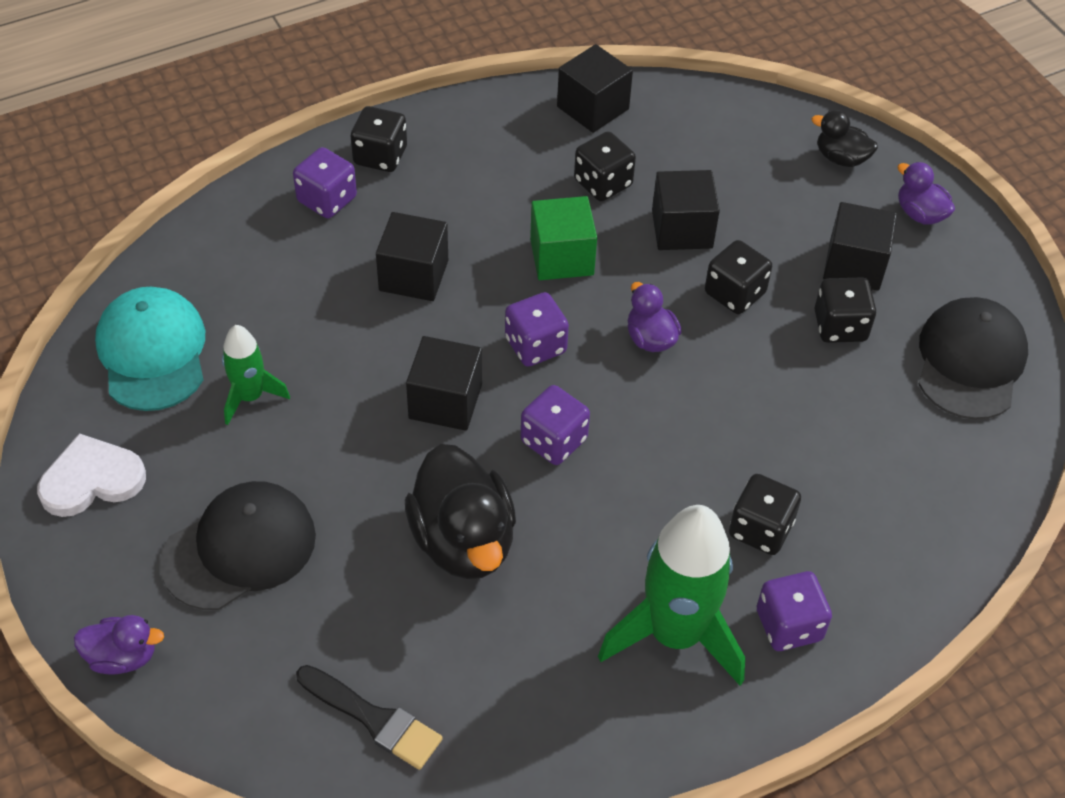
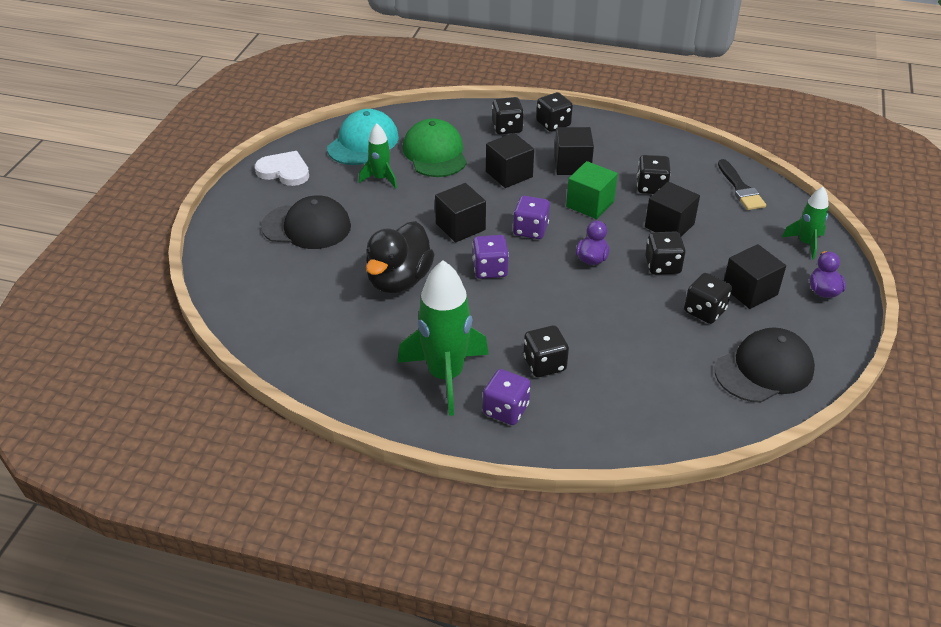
camera: 45 degrees right, 10 degrees down
purple duck [74,615,164,675] -> none
purple dice [293,147,357,218] -> black dice [492,97,524,134]
black brush [296,665,442,770] -> black brush moved to [718,159,766,210]
black cube [557,44,633,133] -> black cube moved to [554,127,594,175]
black duck [811,110,878,167] -> green rocket [782,187,829,259]
none -> green cap [403,118,467,177]

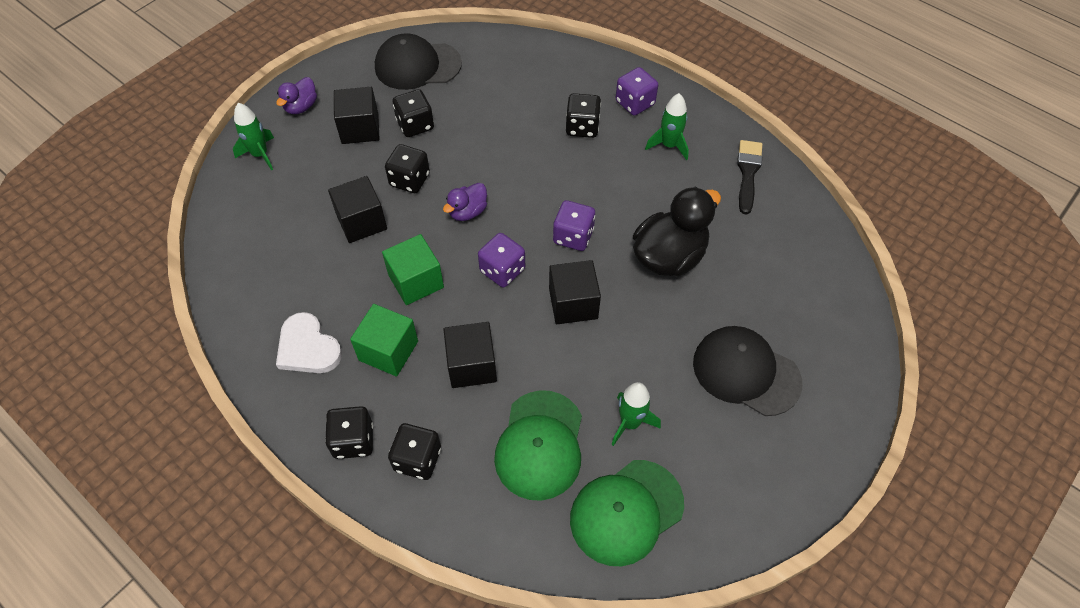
camera: 155 degrees left, 15 degrees up
white heart [255,151,309,186] -> white heart moved to [276,312,342,373]
turquoise cap [327,109,399,165] -> green cap [570,460,684,566]
green rocket [398,260,489,416] -> green rocket [645,93,689,160], size x0.53
black cube [554,127,594,175] -> green cube [350,304,418,376]
black dice [637,155,671,194] -> none
black brush [718,159,766,210] -> black brush moved to [737,140,762,215]

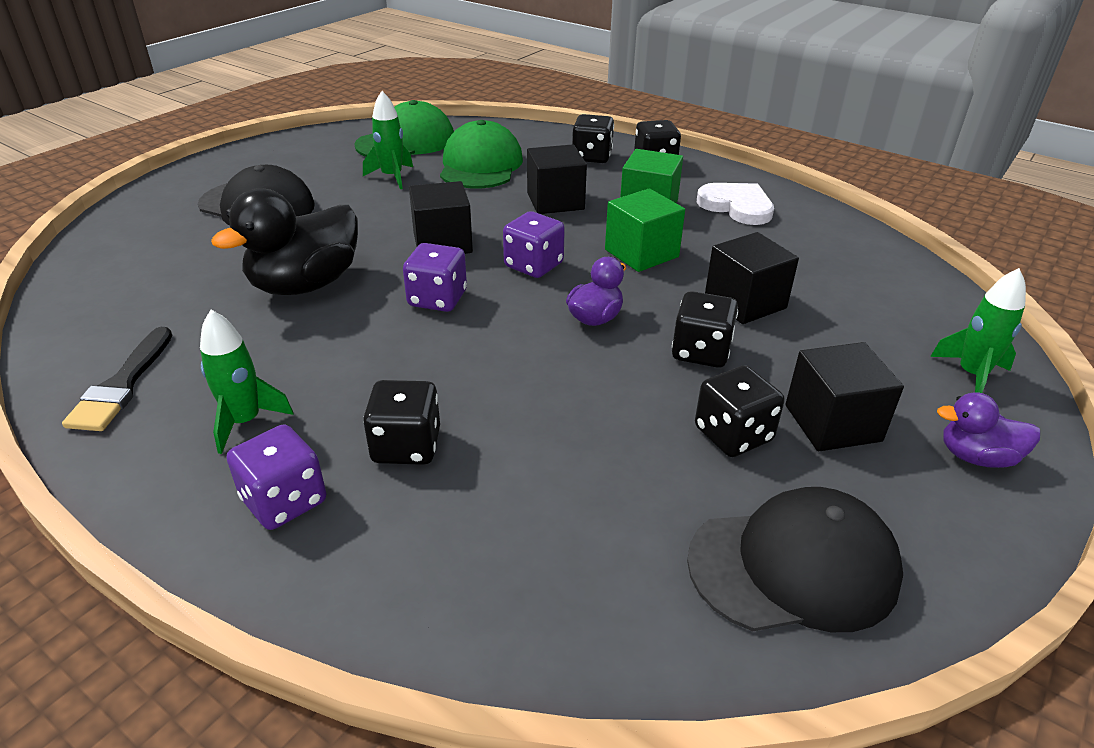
camera: 175 degrees right, 20 degrees down
purple duck [276,77,317,114] -> purple duck turned 105 degrees counterclockwise [937,392,1041,468]

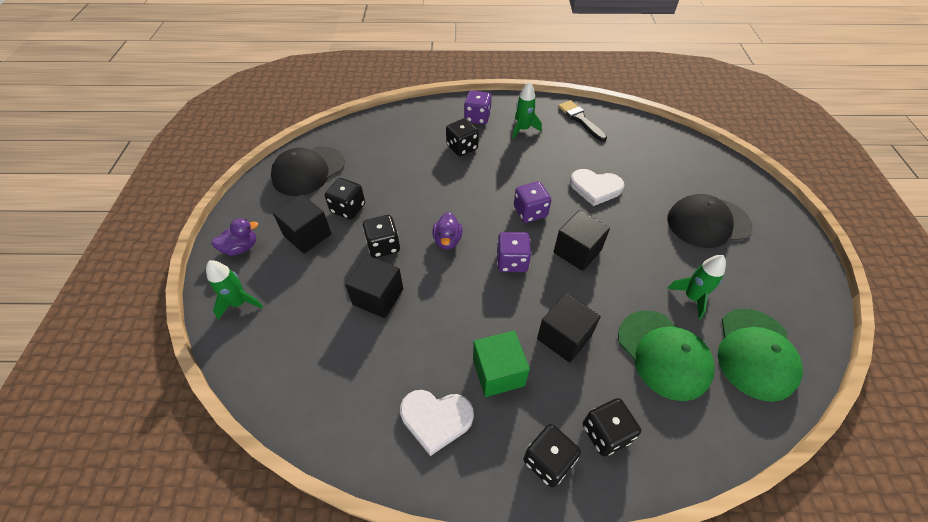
camera: 145 degrees right, 15 degrees up
black duck [211,188,358,295] -> white heart [570,169,624,206]
green cube [605,189,685,272] -> none

